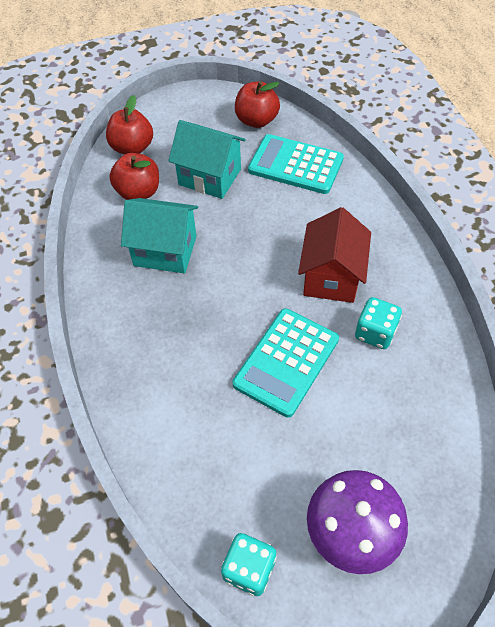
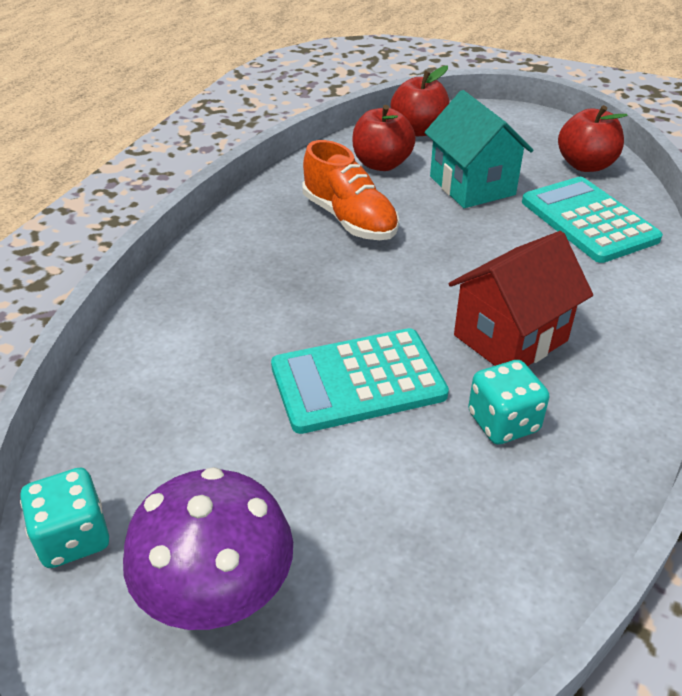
camera: 40 degrees right, 15 degrees down
turquoise house [121,198,198,274] -> orange shoe [302,140,399,240]

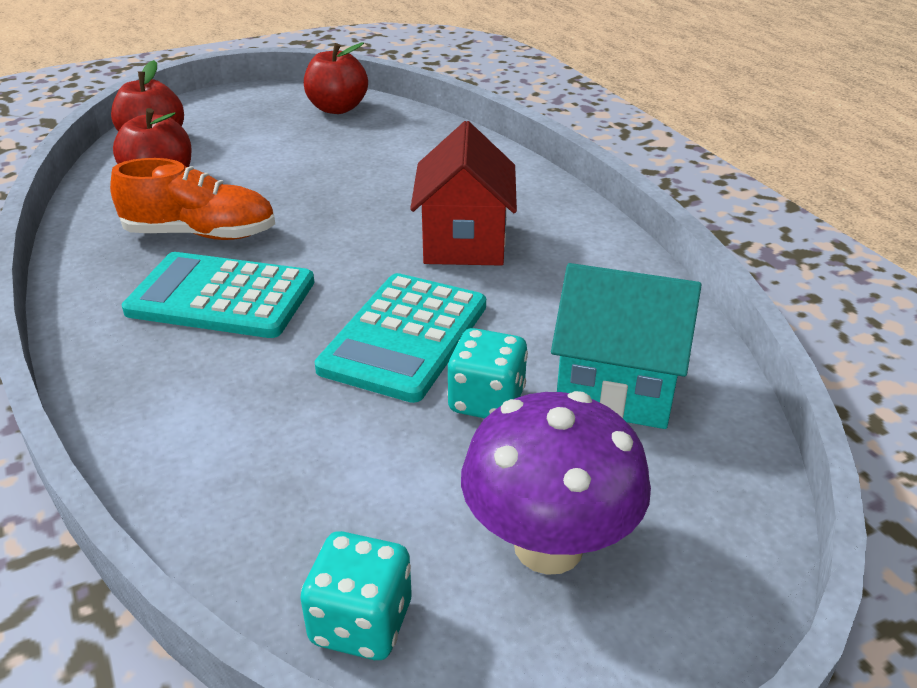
camera: 50 degrees left, 5 degrees down
turquoise house [424,90,533,208] -> turquoise house moved to [551,263,702,429]
turquoise dice [468,360,549,445] -> turquoise dice moved to [447,328,528,418]
turquoise calculator [522,177,663,263] -> turquoise calculator moved to [122,252,314,338]

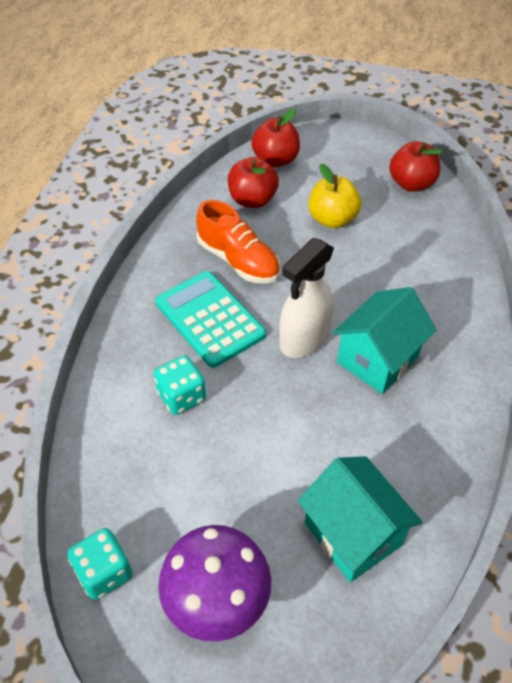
camera: 40 degrees right, 15 degrees up
turquoise calculator [315,273,486,403] -> none
red house [410,121,517,266] -> turquoise house [333,287,436,394]
turquoise dice [447,328,528,418] -> turquoise dice moved to [154,355,206,415]
none -> white spray bottle [279,238,334,358]
none -> yellow apple [308,164,361,228]

